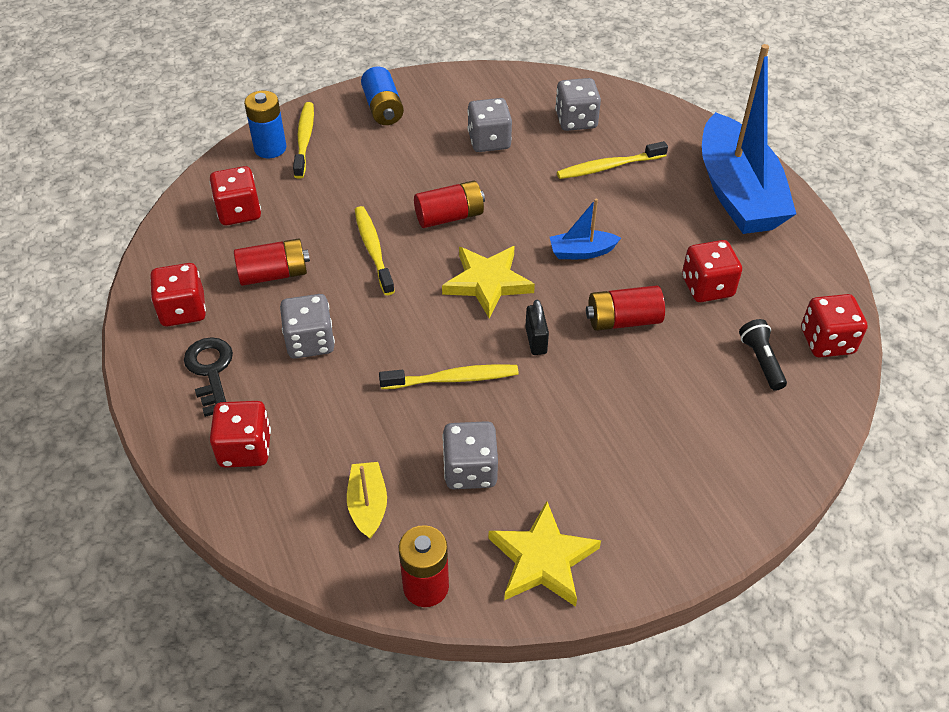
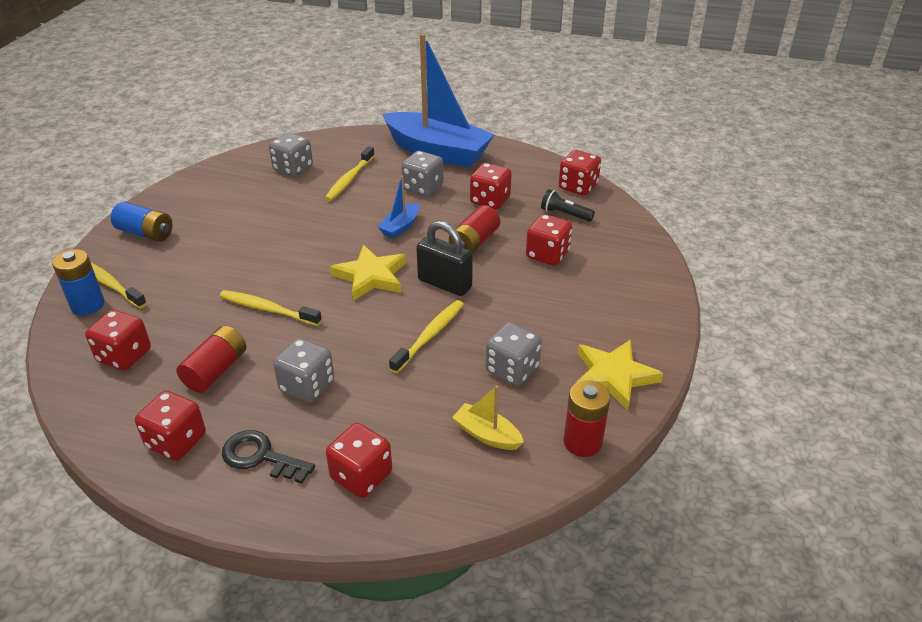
camera: 50 degrees left, 10 degrees down
red battery [414,180,485,228] -> none
grey dice [467,98,512,152] -> grey dice moved to [401,151,444,197]
black padlock [525,300,549,355] -> black padlock [416,221,473,296], size x1.67
none -> red dice [526,214,572,266]

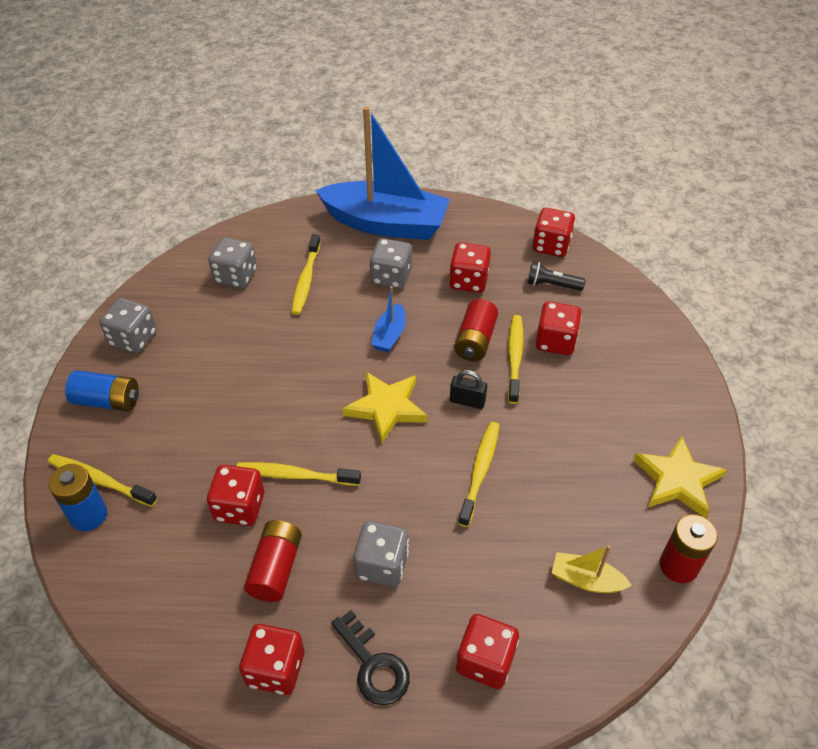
camera: 15 degrees left, 10 degrees up
red dice [85,310,151,371] -> red dice moved to [207,465,264,526]
black key [222,430,315,484] -> black key turned 135 degrees counterclockwise [331,610,410,705]
black padlock [416,221,473,296] -> black padlock [450,370,487,409], size x0.60
grey dice [486,322,542,386] -> grey dice moved to [99,298,157,354]
none -> yellow toothbrush [508,315,523,404]

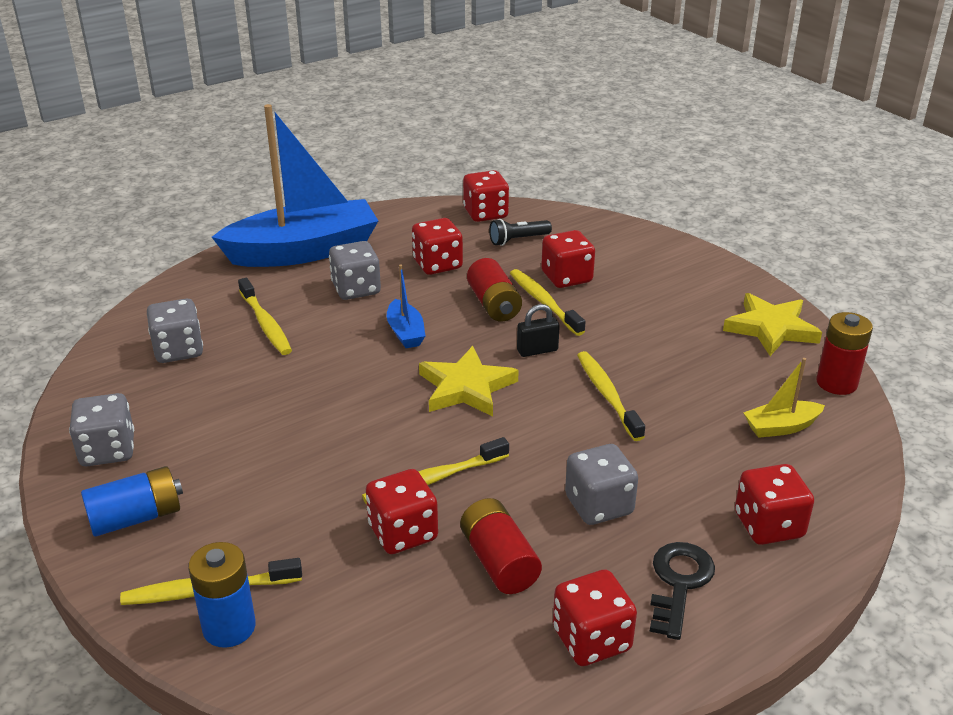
camera: 35 degrees left, 15 degrees down
black key [331,610,410,705] -> black key turned 90 degrees counterclockwise [649,542,715,640]

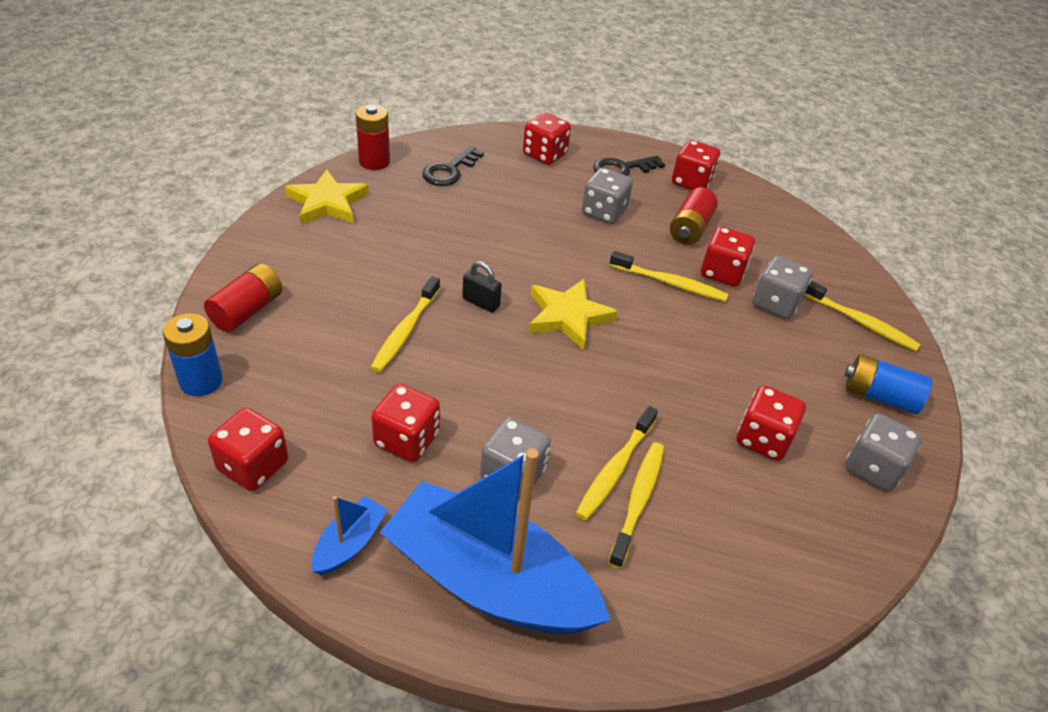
camera: 135 degrees left, 10 degrees up
grey dice [147,299,203,363] -> grey dice moved to [752,256,813,319]
blue battery [188,542,256,648] -> blue battery moved to [163,313,223,396]
blue boat [387,265,425,348] -> blue boat moved to [312,496,388,575]
red battery [467,258,522,322] -> red battery moved to [204,263,282,332]
black flashlight [489,219,552,246] -> none
red dice [541,230,595,288] -> red dice moved to [737,385,806,461]
yellow toothbrush [577,351,645,441] -> yellow toothbrush moved to [576,406,658,520]
yellow boat [743,358,825,438] -> black key [422,146,484,186]

